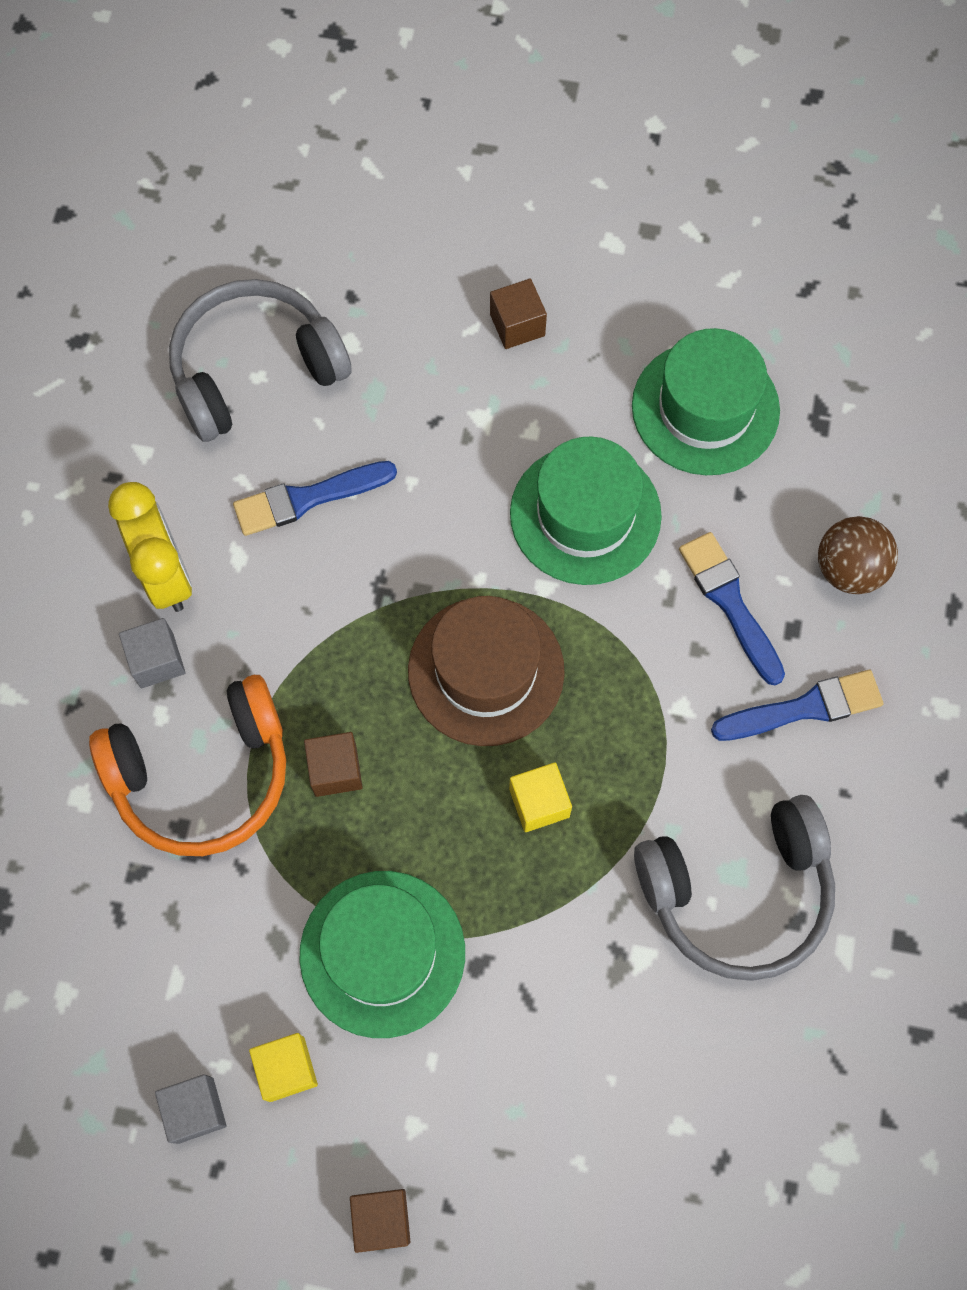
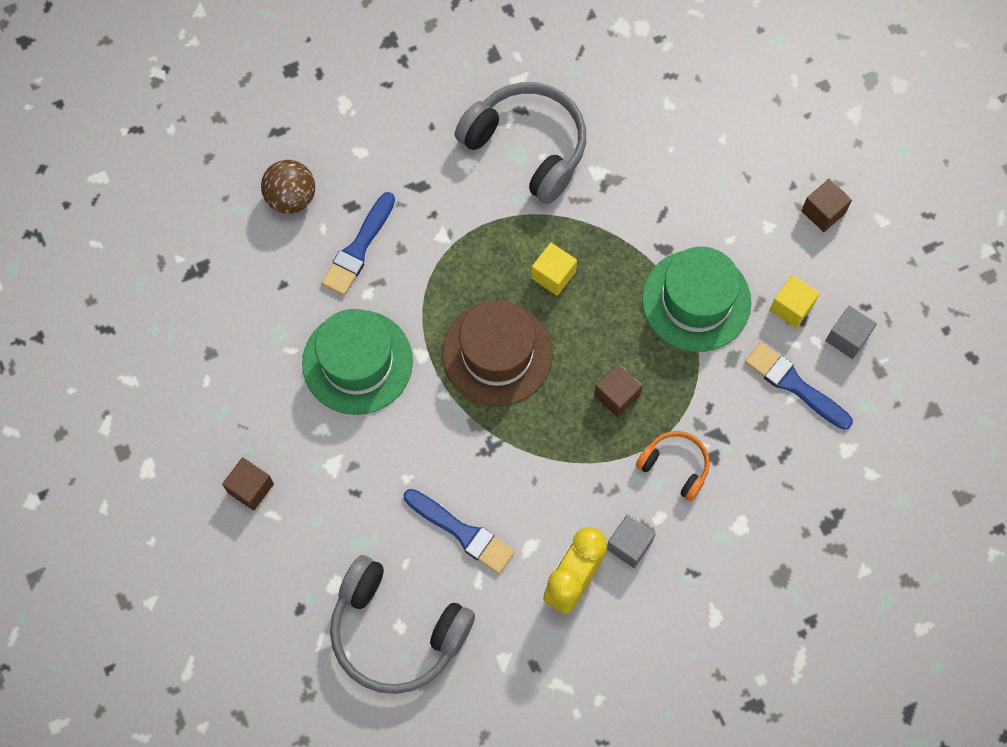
camera: 125 degrees left, 0 degrees up
orange headphones [89,675,286,856] -> orange headphones [636,431,710,501], size x0.53
green hat [632,328,780,475] -> none
blue brush [711,670,883,741] -> blue brush moved to [745,342,853,430]

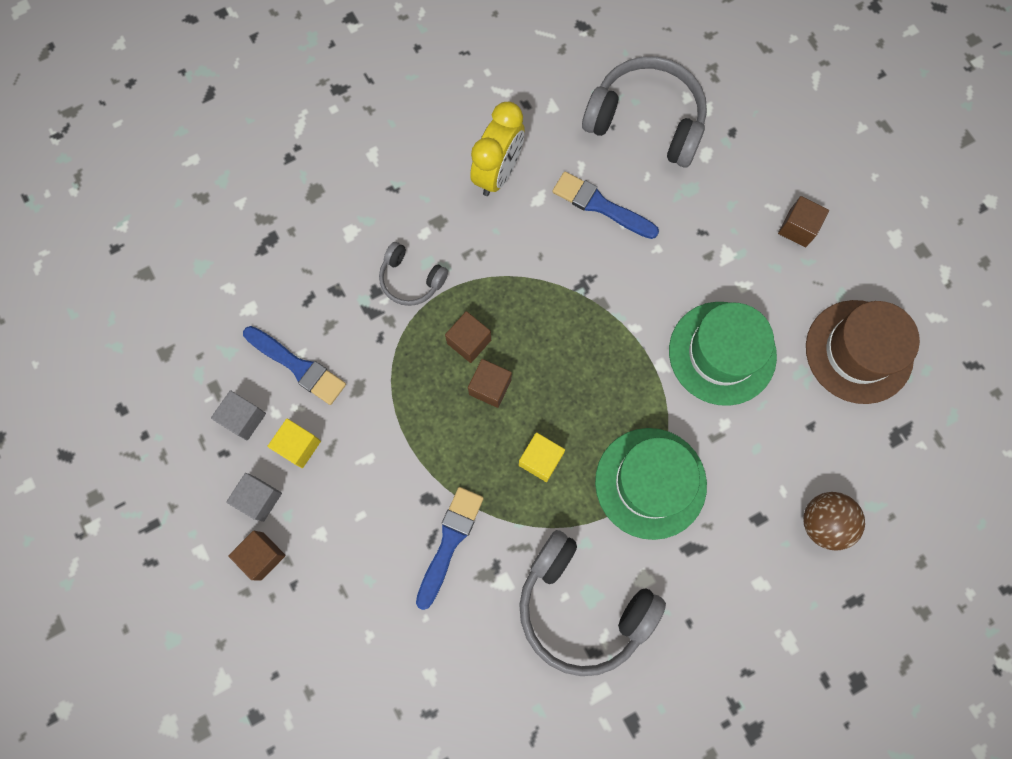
camera: 175 degrees right, 5 degrees up
blue brush [321,192,395,296] -> blue brush moved to [416,487,484,610]
brown hat [442,300,553,406] -> brown hat moved to [806,300,920,404]
grey cube [607,515,656,568] -> grey cube moved to [226,473,282,522]
orange headphones [636,431,710,501] -> grey headphones [379,242,448,306]
green hat [642,247,751,352] -> green hat moved to [595,428,707,540]
none -> brown cube [468,359,512,408]

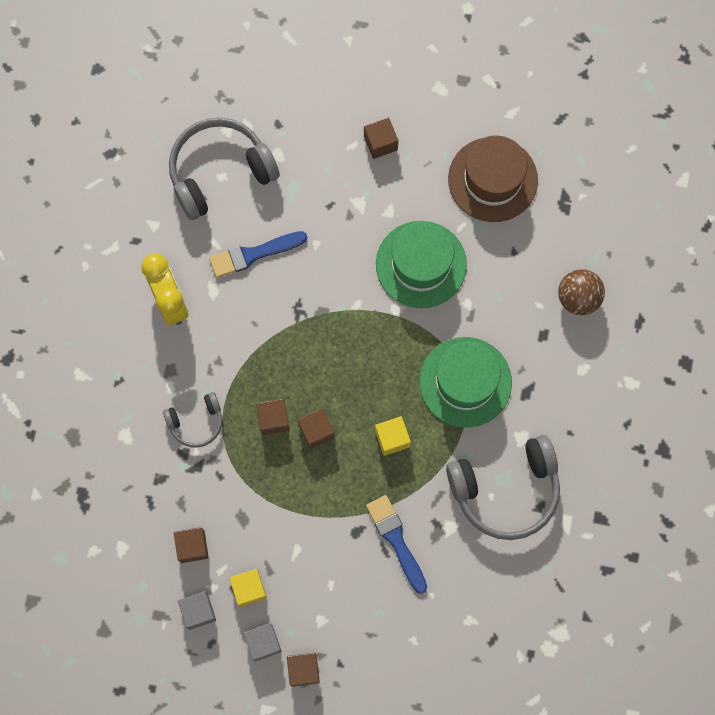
camera: 50 degrees left, 0 degrees up
blue brush [243,326,346,405] -> brown cube [174,527,209,563]

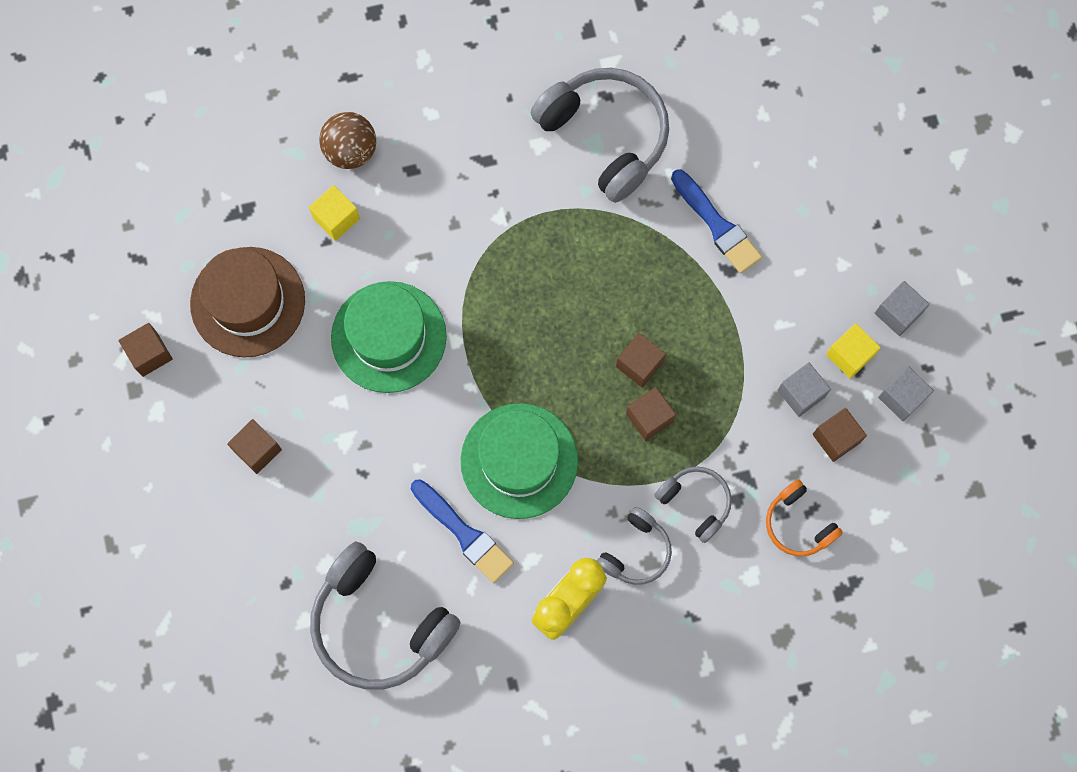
camera: 115 degrees left, 0 degrees up
brown cube [287,653,320,687] -> brown cube moved to [119,323,173,377]
blue brush [366,495,427,594] -> blue brush turned 75 degrees counterclockwise [671,169,762,274]
yellow cube [375,416,411,456] -> yellow cube moved to [309,185,360,241]
green hat [419,337,512,427] -> green hat moved to [461,403,578,519]
none -> grey headphones [597,507,672,585]
none -> orange headphones [766,479,843,556]
none -> grey cube [777,362,831,417]

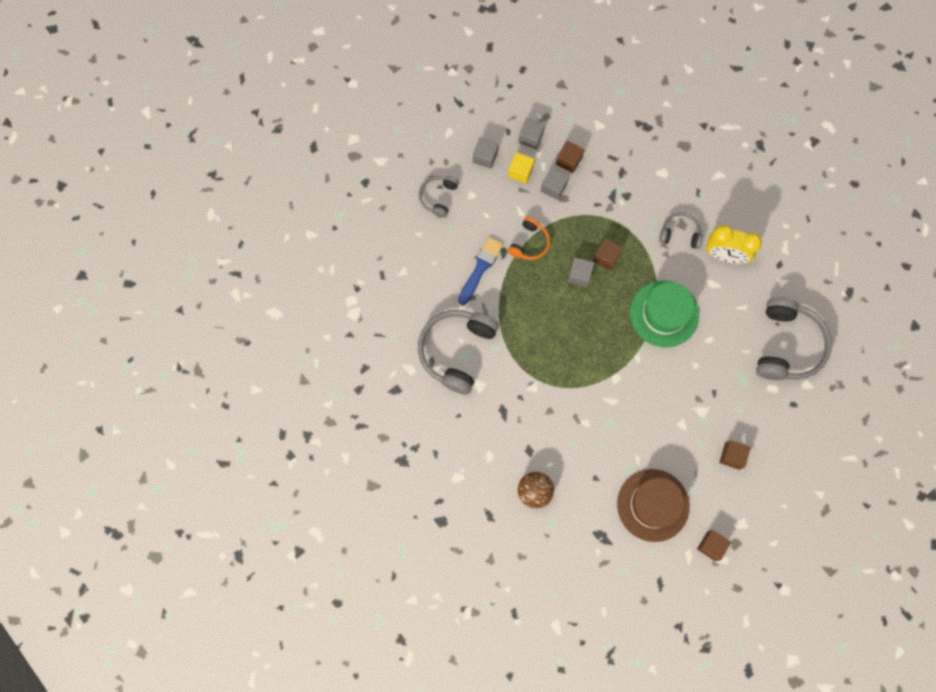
camera: 115 degrees left, 0 degrees up
yellow cube [309,185,360,241] -> none
green hat [331,281,447,393] -> none
blue brush [411,479,514,583] -> none
brown cube [616,333,666,387] -> grey cube [568,257,594,287]
grey headphones [654,466,732,543] -> grey headphones moved to [419,176,459,218]
orange headphones [766,479,843,556] -> orange headphones moved to [508,217,550,260]

